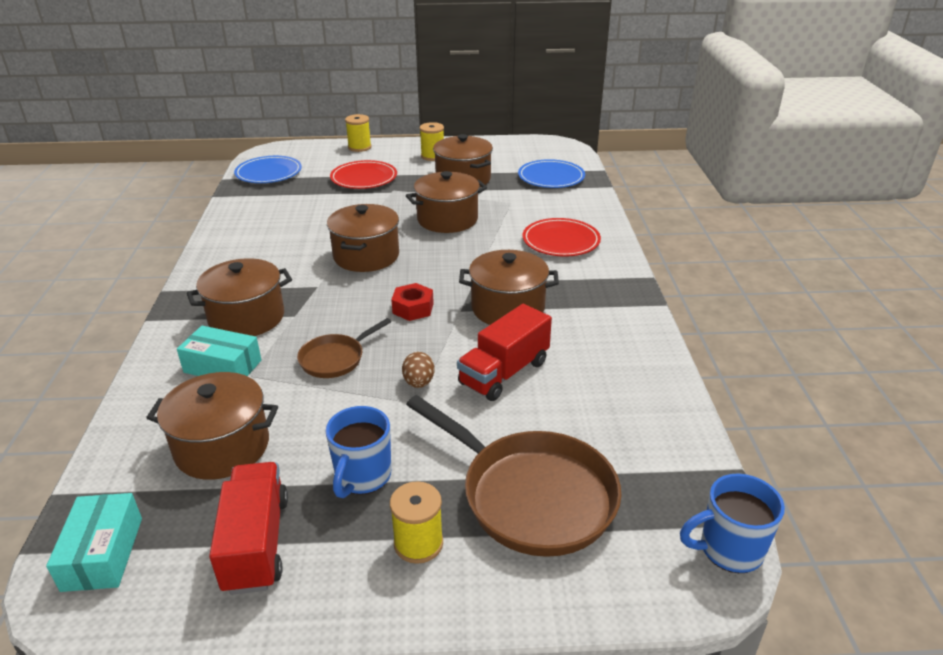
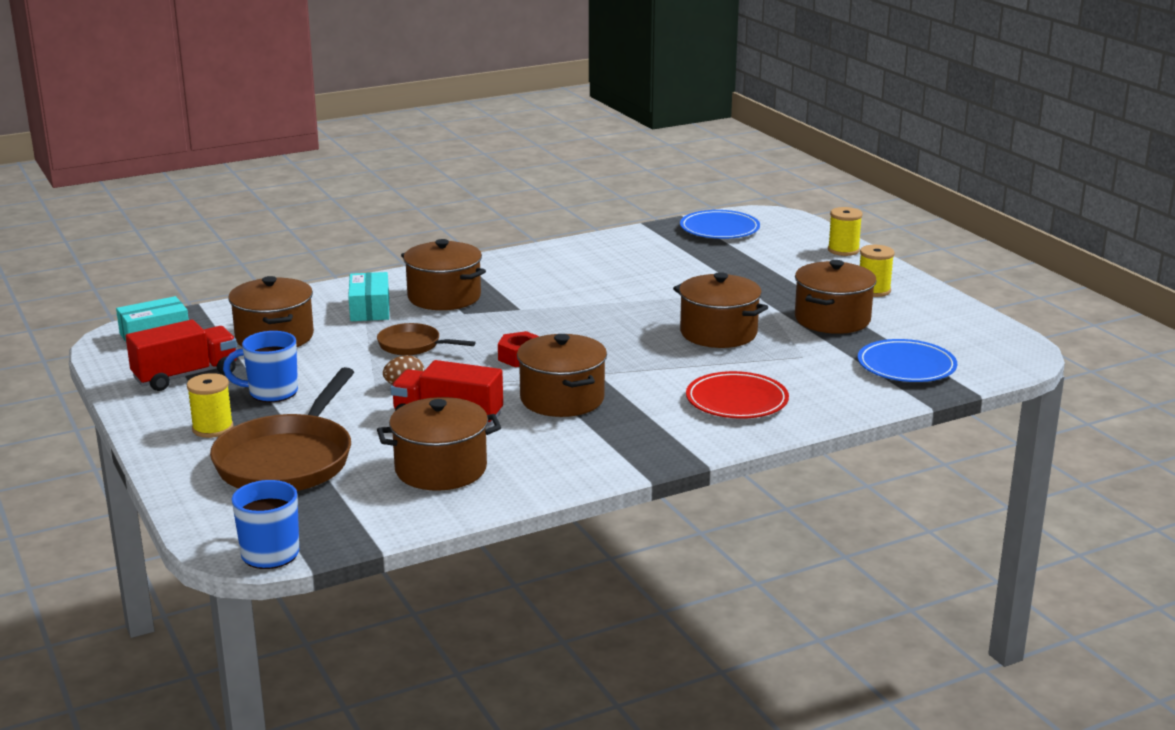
camera: 65 degrees right, 10 degrees down
brown pot [327,204,399,272] -> brown pot moved to [377,397,501,491]
red plate [330,160,397,189] -> none

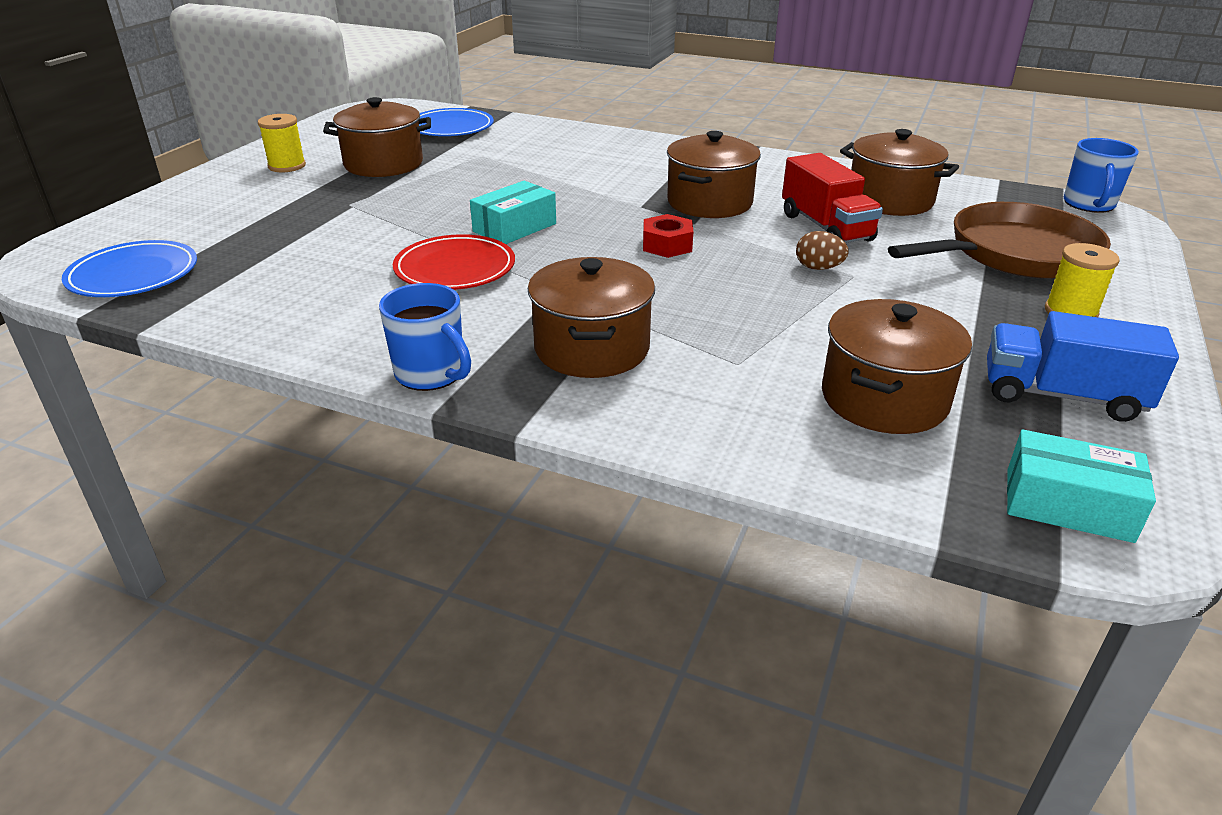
camera: 130 degrees left, 10 degrees up
red truck [126,320,237,391] -> blue truck [987,311,1179,422]
blue mug [223,331,298,402] -> blue mug moved to [379,283,471,391]
turquoise box [348,272,389,321] -> turquoise box moved to [470,181,556,244]
brown pan [377,323,476,356] -> none
brown pot [673,272,768,348] -> none
red plate [686,371,789,419] -> red plate moved to [393,234,515,290]
yellow spool [828,207,863,256] -> none

